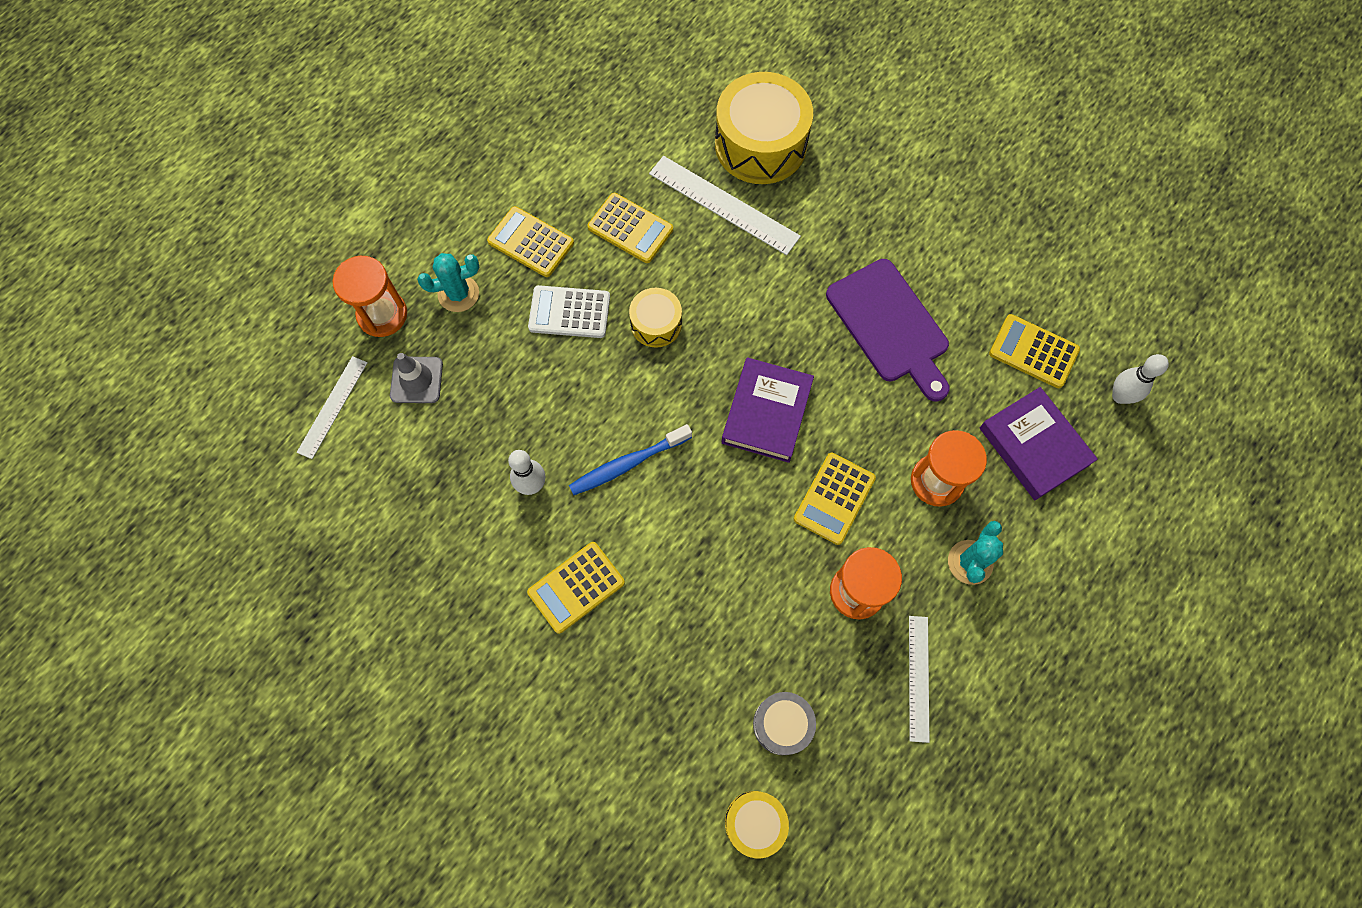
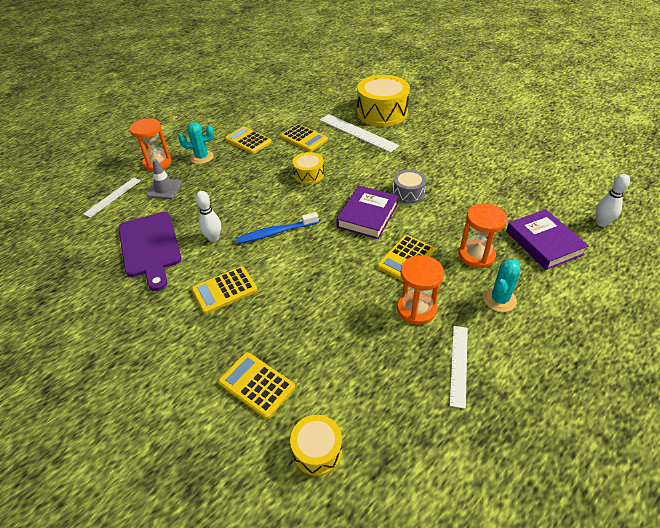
camera: 10 degrees right, 25 degrees down
white calculator [528,285,610,338] -> none
grey drum [753,692,816,755] -> grey drum moved to [393,169,427,204]
purple cutting board [826,259,950,402] -> purple cutting board moved to [118,212,181,291]
yellow calculator [989,314,1080,388] -> yellow calculator moved to [218,352,295,419]

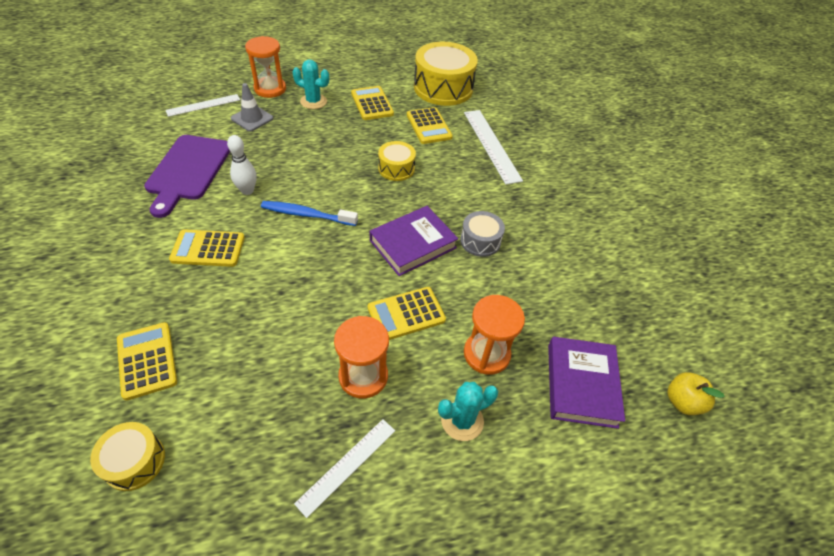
camera: 25 degrees right, 5 degrees up
yellow drum [357,75,410,127] -> yellow drum moved to [414,42,478,106]
white bowling pin [596,174,630,227] -> yellow apple [667,372,725,415]

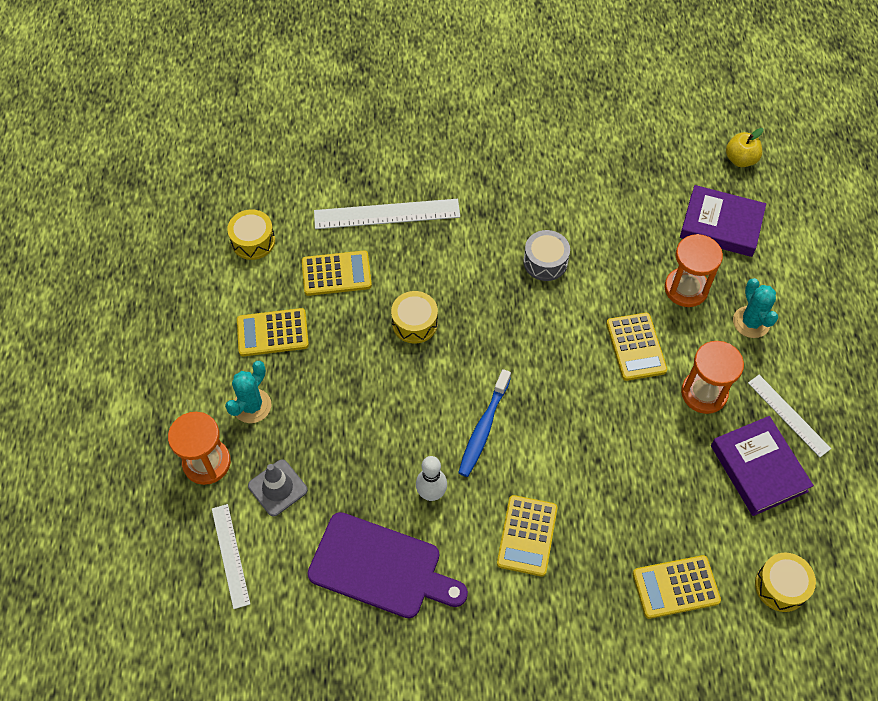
camera: 75 degrees left, 10 degrees up
purple book [370,206,458,276] -> purple book moved to [711,416,814,516]
yellow drum [414,42,478,106] -> yellow drum [227,209,275,260], size x0.52

